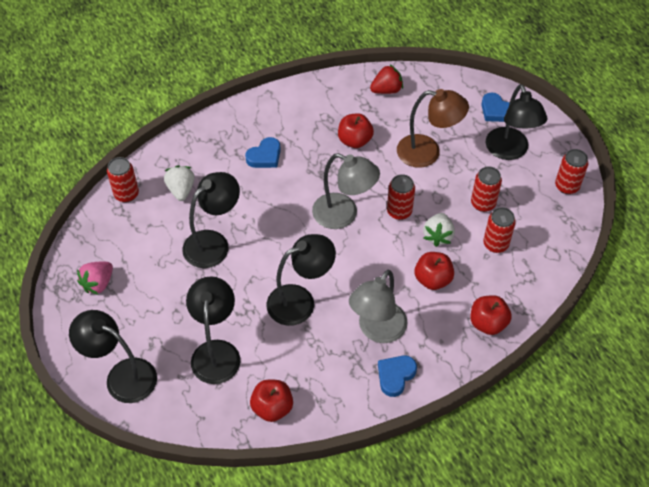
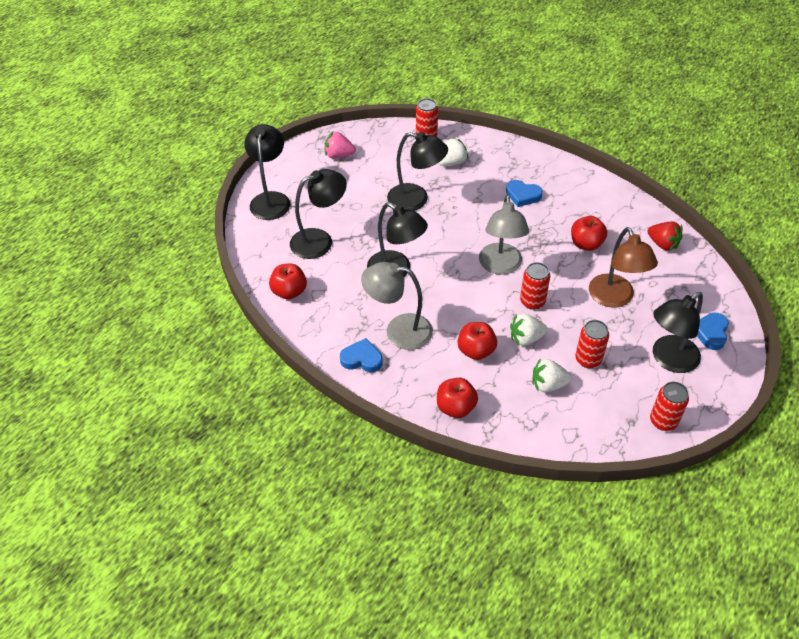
camera: 65 degrees right, 5 degrees down
red can [483,207,516,253] -> white strawberry [532,358,572,392]

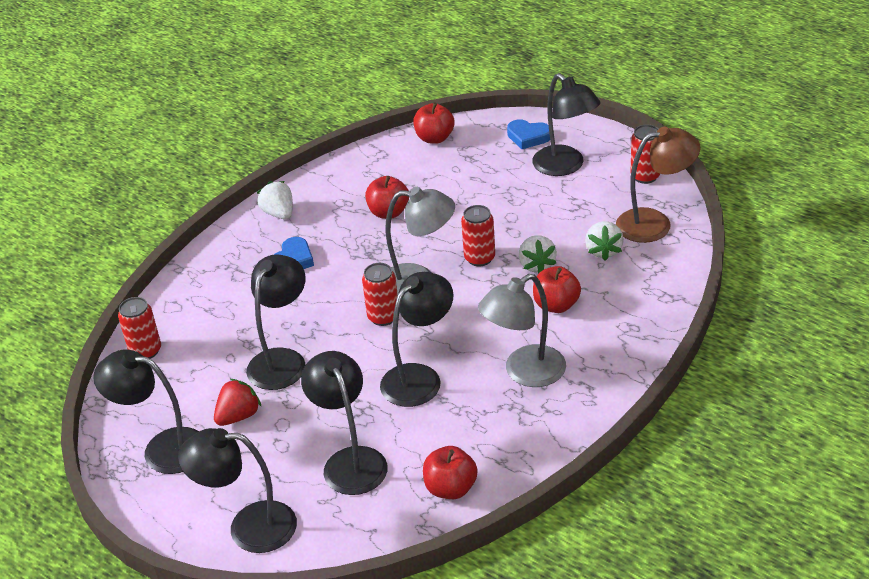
camera: 85 degrees left, 10 degrees down
pink strawberry [325,132,356,159] -> black lamp [93,350,199,474]
blue heart [340,338,383,372] -> none
grey lamp [361,262,433,350] -> grey lamp turned 45 degrees clockwise [478,274,566,387]
red apple [437,378,478,418] -> red apple moved to [413,102,454,144]
white strawberry [439,137,468,166] -> white strawberry moved to [257,181,293,219]
red can [575,320,609,368] -> red can moved to [362,263,398,326]
brown lamp [589,227,658,308] -> brown lamp moved to [616,127,700,243]
red strawberry [647,221,682,251] -> red strawberry moved to [214,379,262,426]

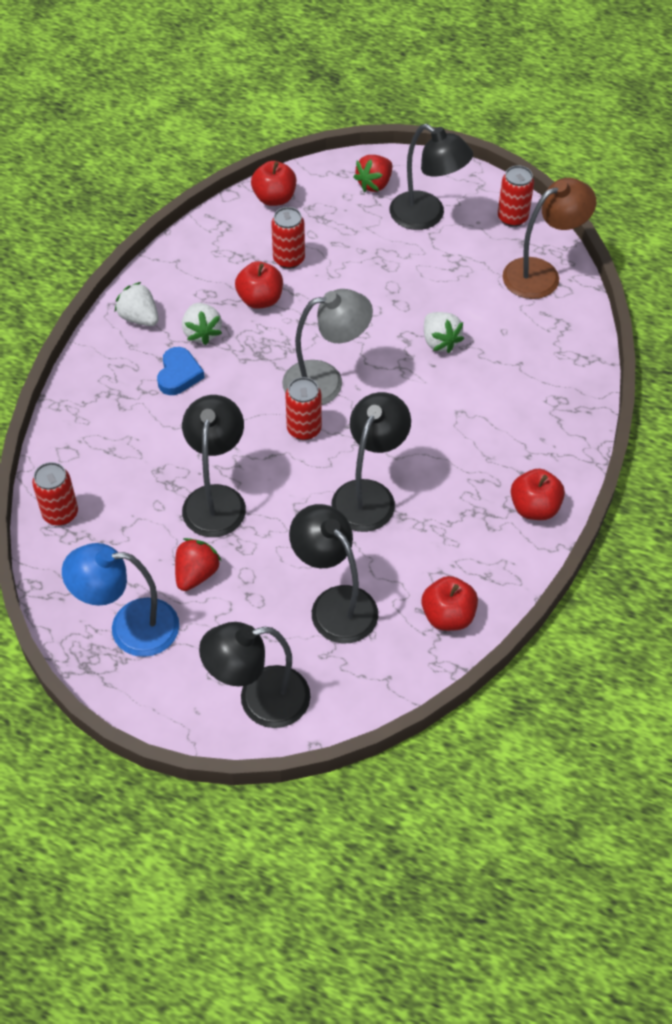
camera: 20 degrees left, 15 degrees up
black lamp [93,350,199,474] -> blue lamp [62,543,179,657]
red can [461,205,495,266] -> red can moved to [271,207,305,269]
grey lamp [478,274,566,387] -> none
blue heart [507,119,550,149] -> red strawberry [353,155,392,192]
red apple [533,266,581,313] -> red apple moved to [511,469,565,520]
white strawberry [585,221,624,261] -> white strawberry moved to [182,303,222,345]

